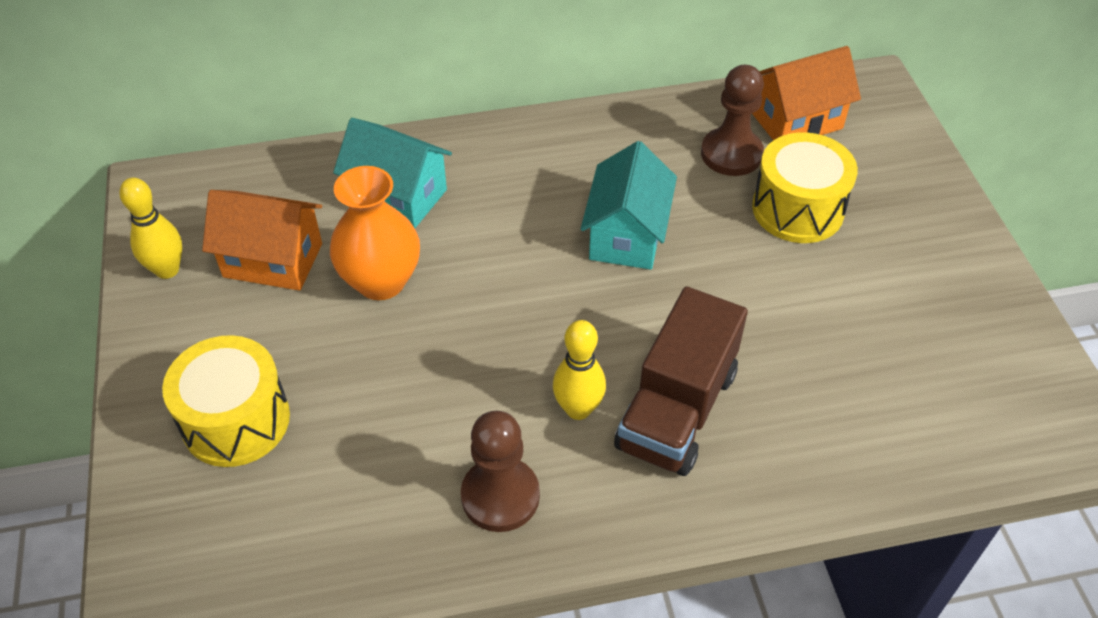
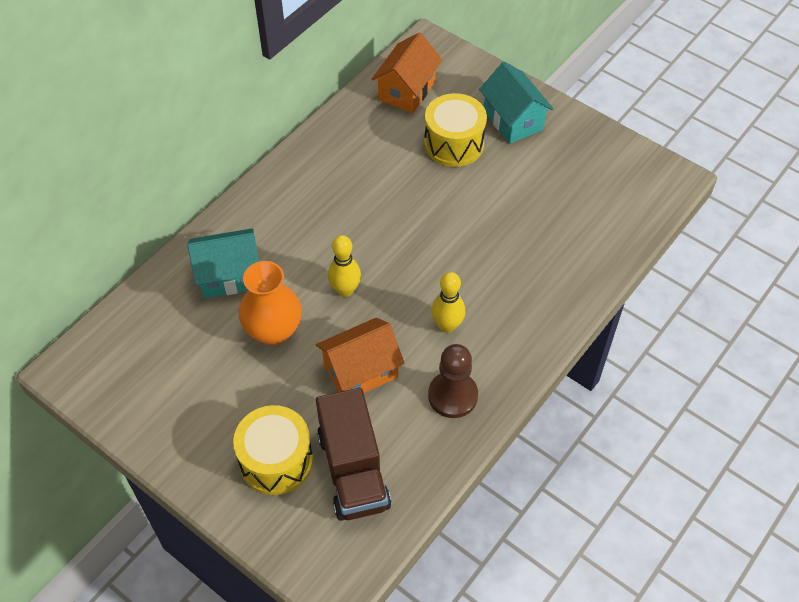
camera: 40 degrees left, 5 degrees up
yellow bowling pin [119,178,182,279] -> yellow bowling pin moved to [328,235,361,297]
orange house [202,190,322,291] -> orange house moved to [316,317,404,393]
turquoise house [581,141,677,270] -> turquoise house moved to [479,62,554,144]
brown truck [614,286,748,476] -> brown truck moved to [316,388,391,521]
brown pawn [701,65,764,176] -> none

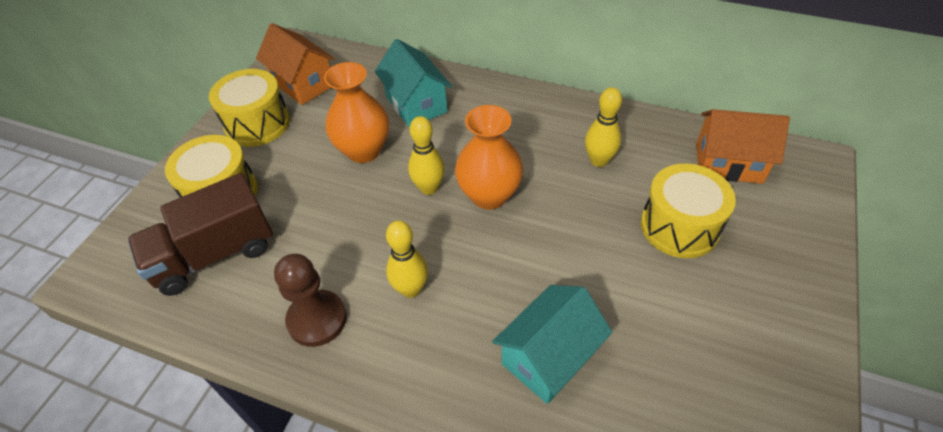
camera: 75 degrees right, 5 degrees down
orange house [316,317,404,393] -> orange house moved to [256,23,335,105]
turquoise house [479,62,554,144] -> turquoise house moved to [492,285,612,404]
none -> yellow drum [209,69,290,147]
none -> orange vase [455,105,523,210]
none -> yellow bowling pin [585,87,622,167]

